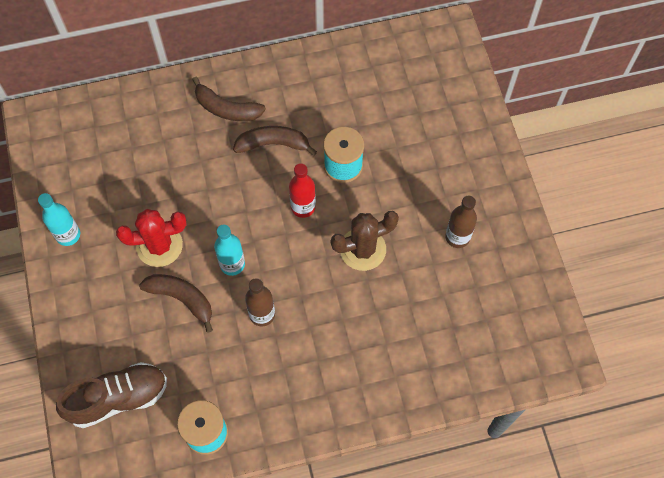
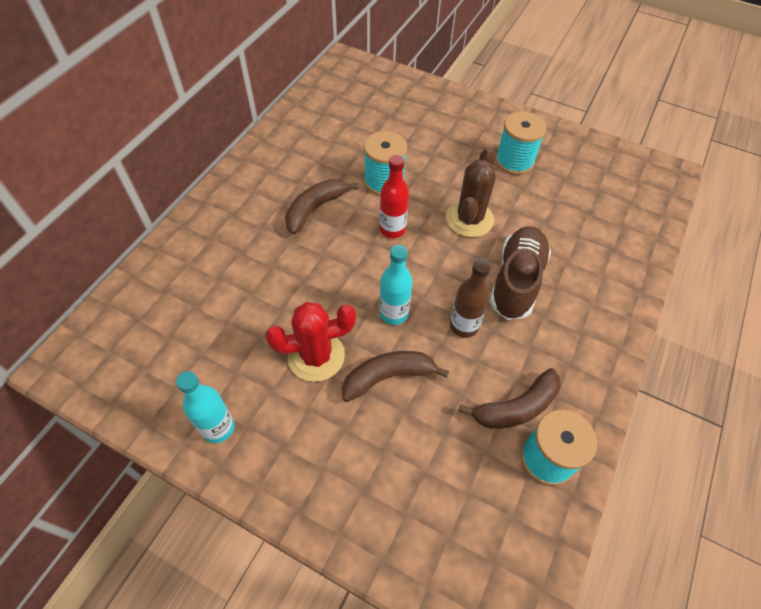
camera: 50 degrees left, 10 degrees down
brown shoe [56,362,167,428] -> brown shoe moved to [490,226,551,320]
red cactus [116,209,187,267] -> red cactus turned 45 degrees clockwise [266,302,356,382]
brown banana [192,77,266,121] -> brown banana moved to [459,368,560,429]
brown bottle [445,196,477,248] -> turquoise spool [495,111,546,175]

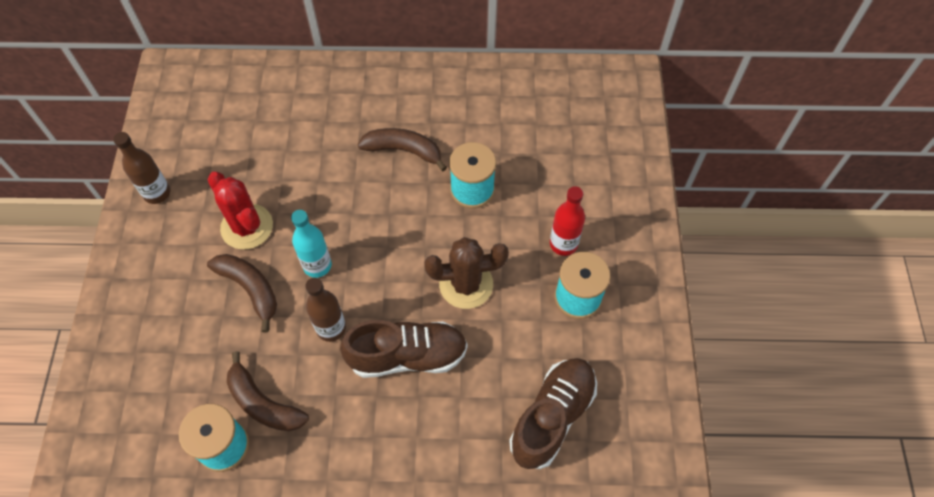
camera: 65 degrees right, 5 degrees up
turquoise bottle [176,371,235,443] -> brown bottle [113,132,170,204]
red bottle [379,155,409,238] -> red bottle moved to [550,186,585,256]
none -> brown shoe [509,358,597,469]

